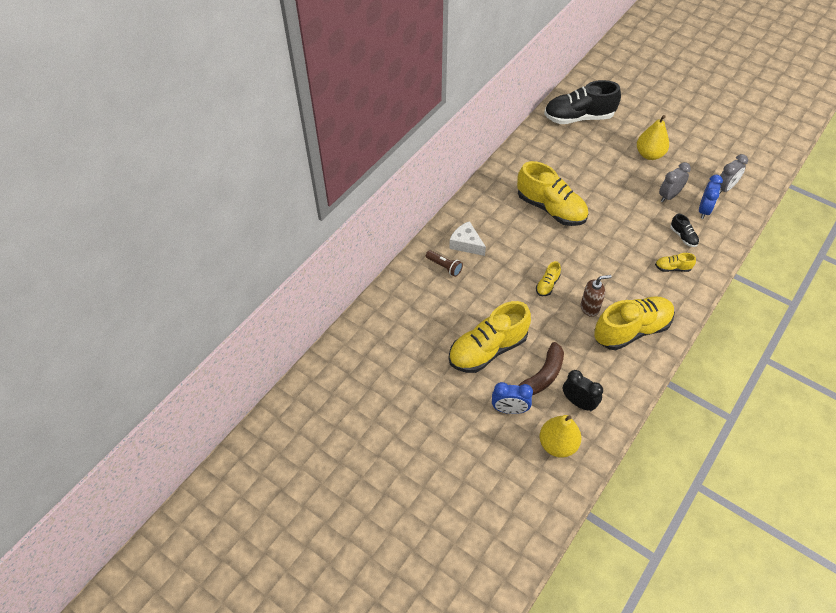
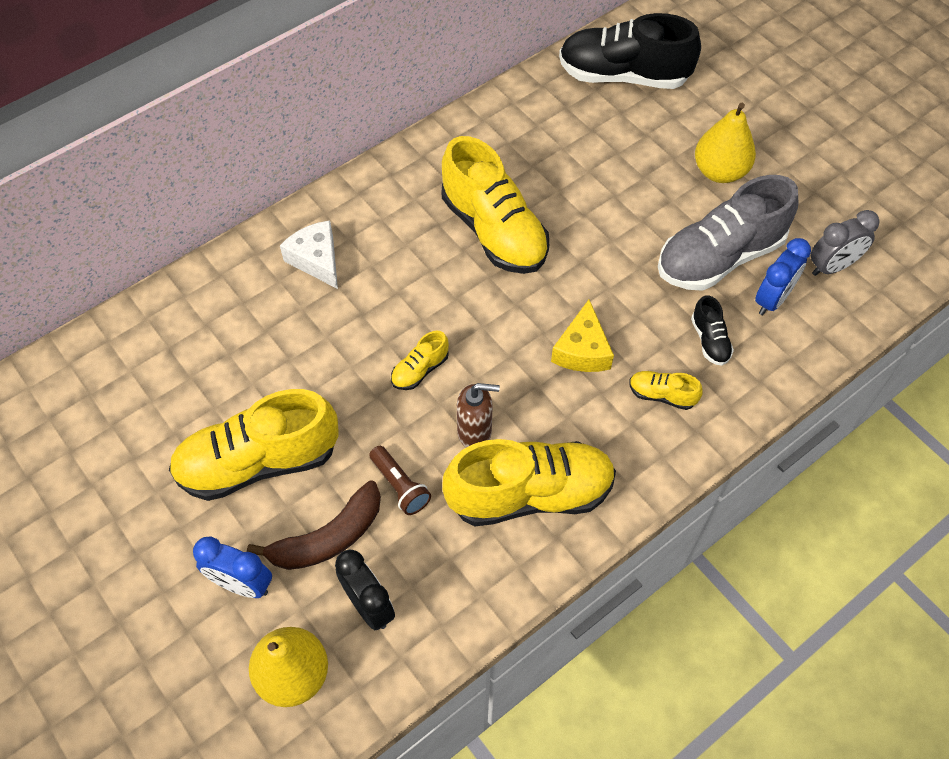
camera: 15 degrees right, 5 degrees up
brown flashlight [426,250,463,277] -> brown flashlight moved to [369,446,431,515]
grey clock [659,162,691,202] -> grey shoe [658,175,798,291]
none -> yellow cheese [551,300,614,372]

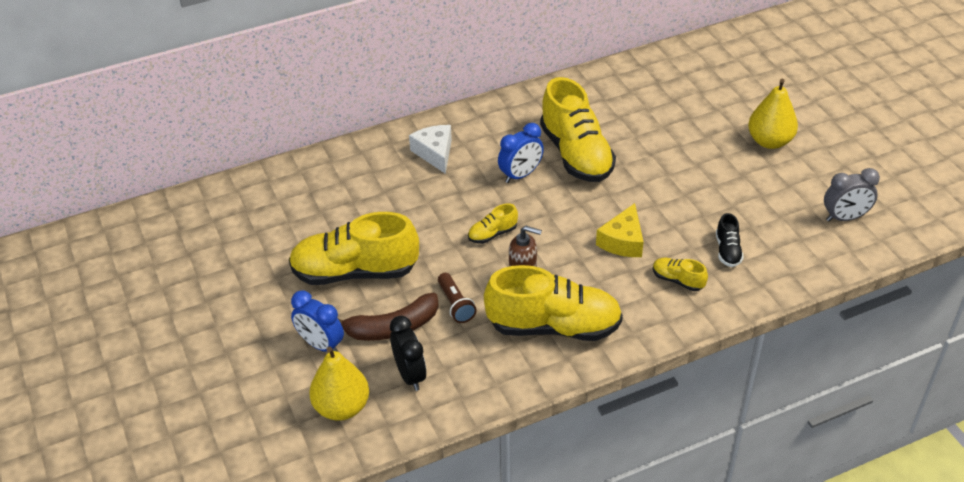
camera: 15 degrees right, 15 degrees down
black shoe [559,13,701,89] -> none
grey shoe [658,175,798,291] -> none
blue clock [755,238,811,315] -> blue clock moved to [498,123,544,183]

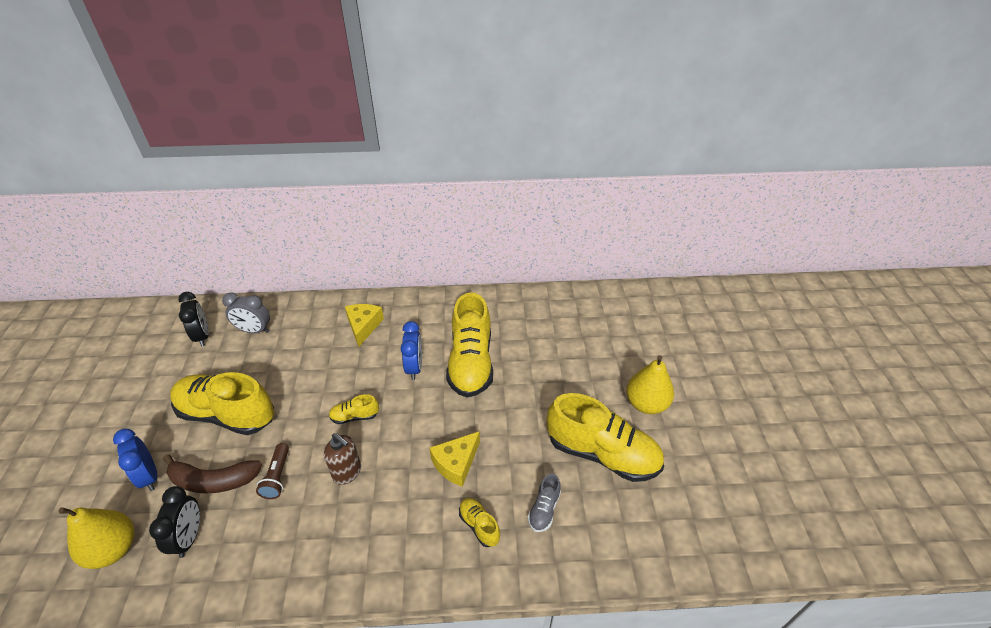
camera: 20 degrees right, 0 degrees up
white cheese [409,125,452,174] -> yellow cheese [345,304,384,347]
yellow shoe [484,265,623,341] -> yellow shoe moved to [547,393,664,482]
blue clock [498,123,544,183] -> blue clock turned 75 degrees counterclockwise [401,321,422,380]
black shoe [716,213,744,267] -> grey shoe [528,473,561,532]
grey clock [824,168,880,222] -> grey clock moved to [222,292,270,333]
none -> black clock [178,292,209,347]

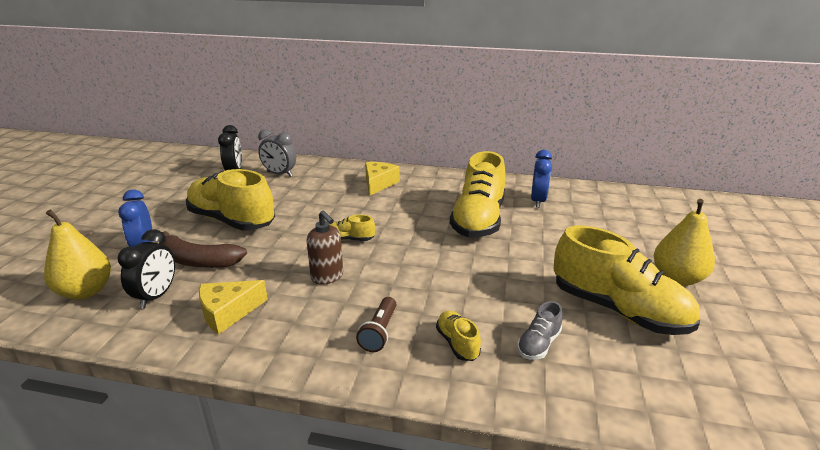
camera: 15 degrees right, 15 degrees down
brown flashlight [256,443,289,499] -> brown flashlight moved to [356,297,396,352]
blue clock [401,321,422,380] -> blue clock moved to [531,150,552,208]
yellow cheese [429,431,480,487] -> yellow cheese moved to [199,280,268,334]

